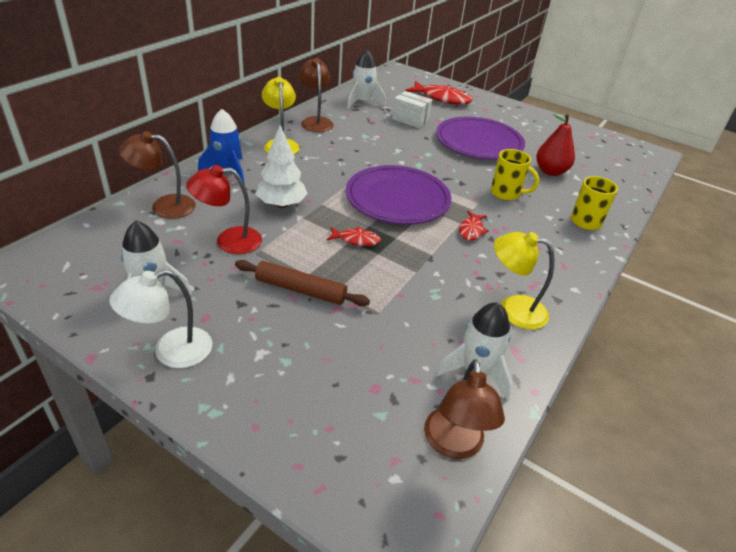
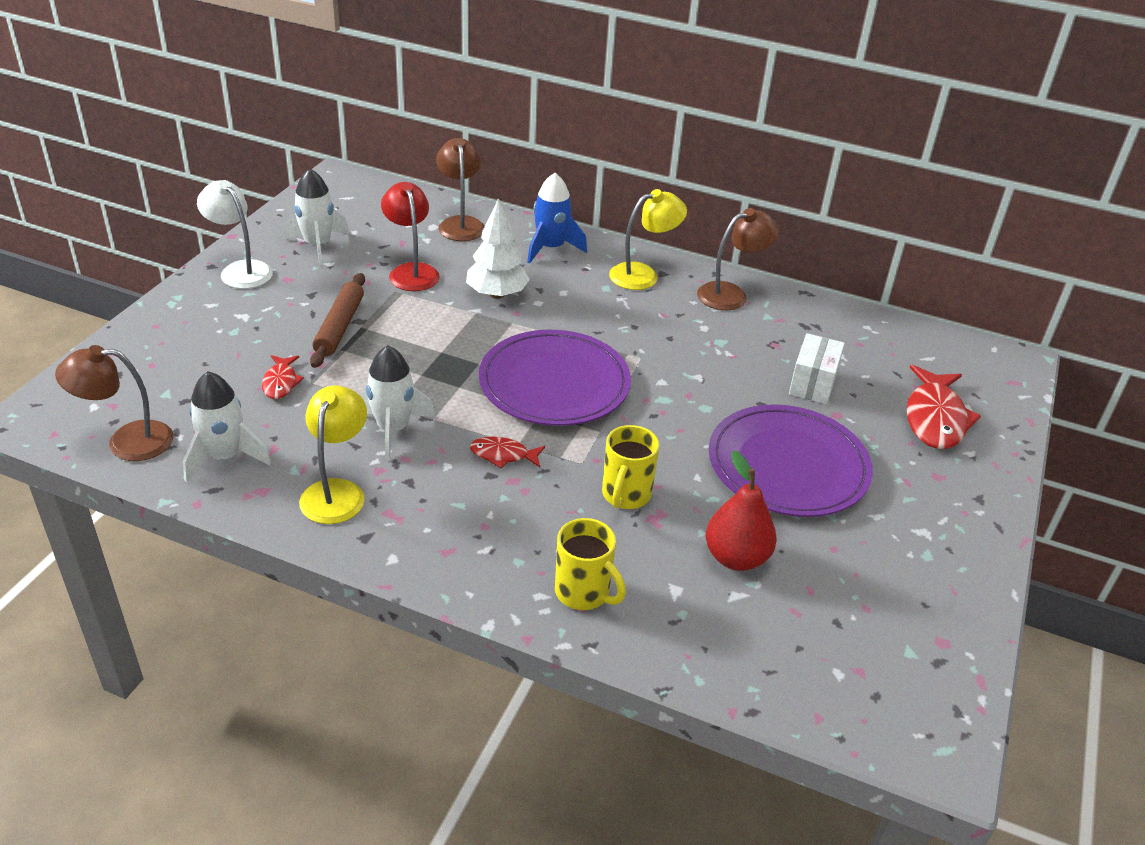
camera: 80 degrees right, 0 degrees up
red fish [327,227,381,246] -> red fish moved to [262,355,304,399]
white rocket [347,49,386,109] -> white rocket moved to [360,345,435,460]

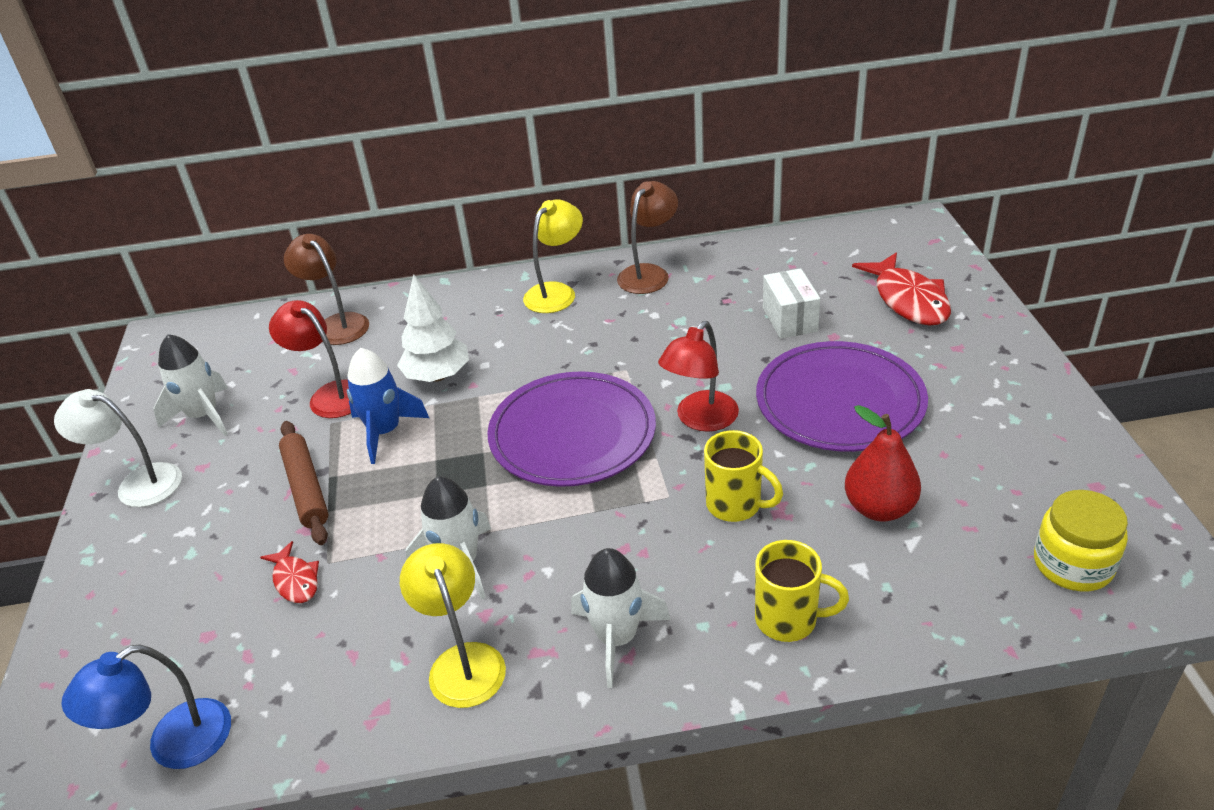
camera: 25 degrees left, 0 degrees up
brown lamp [55,345,173,461] -> blue lamp [61,645,231,769]
white rocket [183,371,271,482] -> white rocket moved to [571,548,671,688]
red fish [470,436,545,468] -> none
blue rocket [527,173,587,263] -> blue rocket moved to [347,348,429,464]
yellow mug [602,425,660,509] -> yellow mug turned 45 degrees counterclockwise [704,430,783,522]
none -> red lamp [658,321,739,432]
none -> yellow jar [1034,490,1128,591]

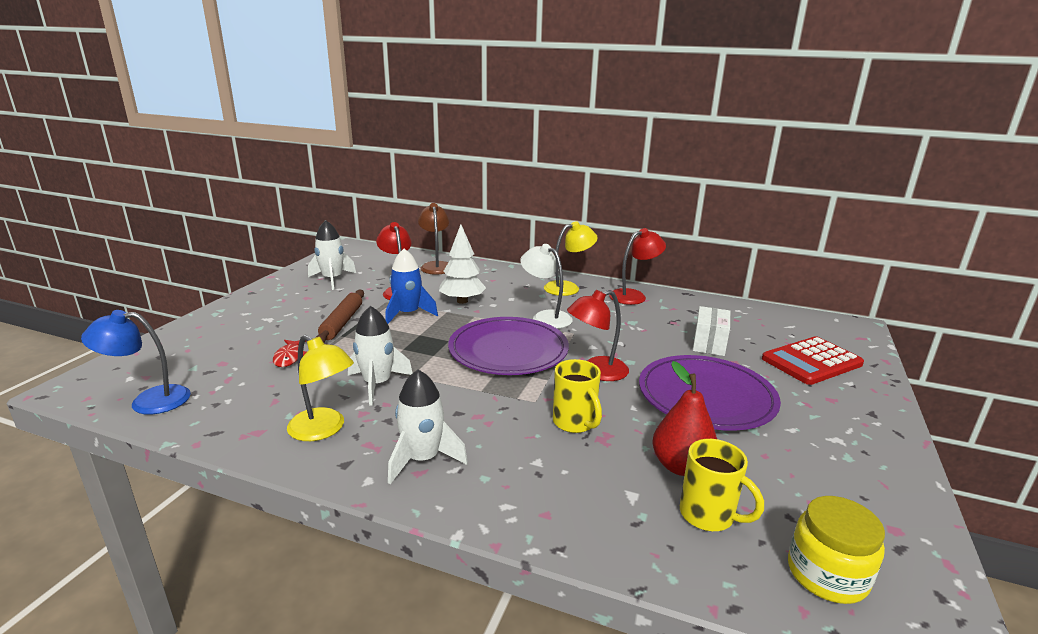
camera: 25 degrees right, 15 degrees down
white lamp [54,389,182,507] -> white lamp moved to [520,244,573,329]
yellow lamp [400,543,506,708] -> yellow lamp turned 120 degrees clockwise [287,335,354,441]
brown lamp [617,181,678,294] -> red lamp [609,228,666,305]
yellow mug [755,540,849,642] -> yellow mug moved to [680,439,764,531]
red fish [852,252,951,326] -> red calculator [762,336,864,385]

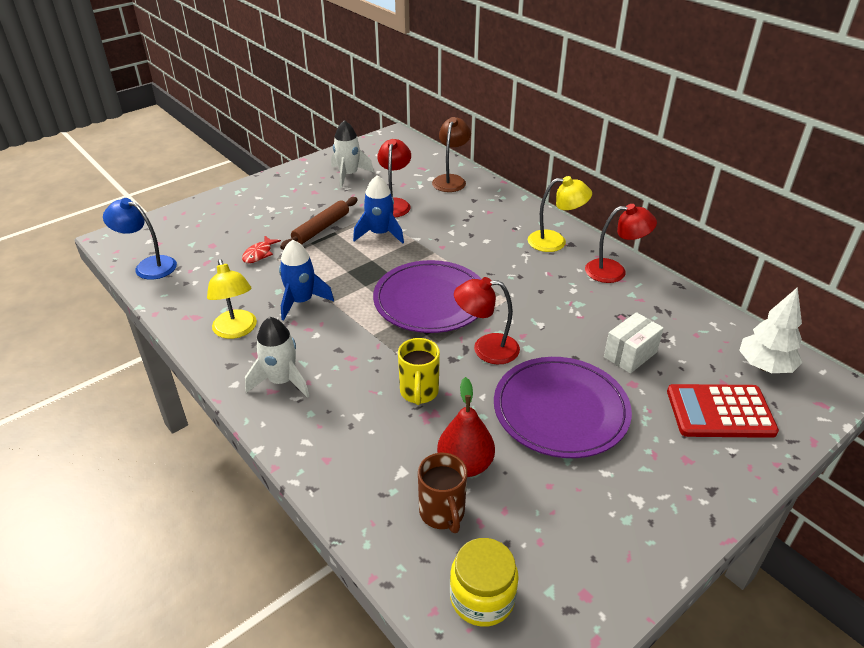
camera: 30 degrees right, 15 degrees up
white rocket [348,306,412,406] -> blue rocket [279,240,334,321]
white tree [439,224,486,304] -> white tree moved to [739,287,803,373]
white lamp [520,244,573,329] -> none
yellow mug [680,439,764,531] -> brown mug [418,453,467,533]

